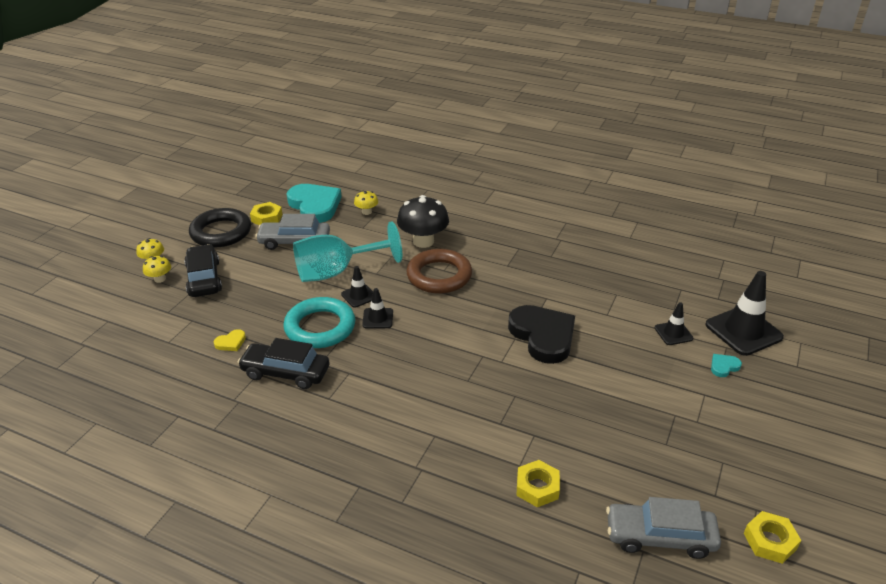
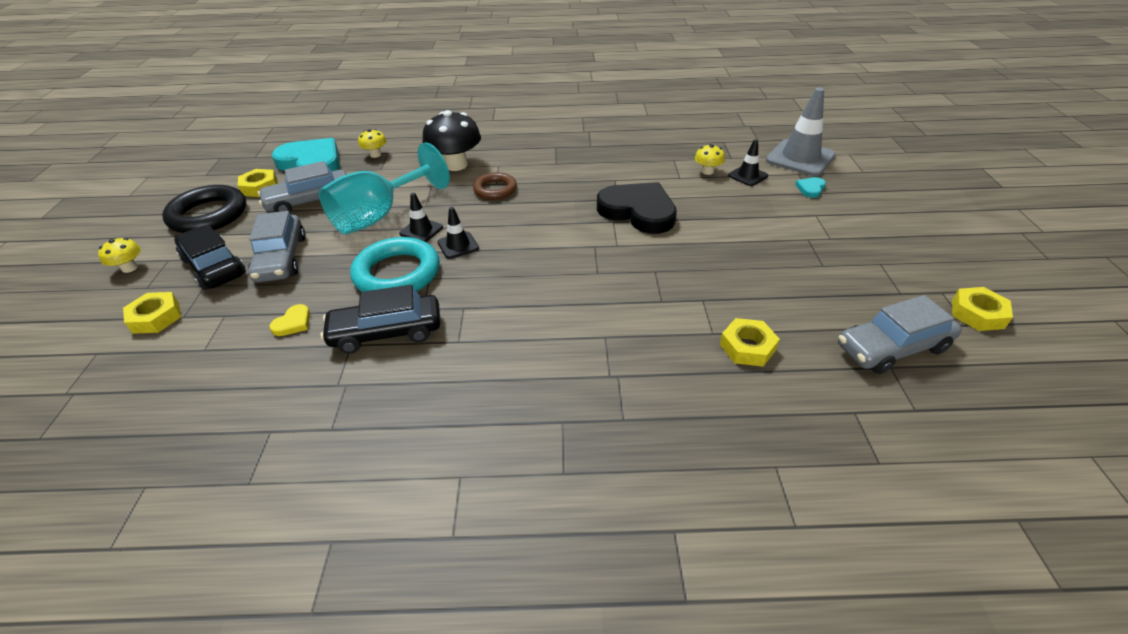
camera: 25 degrees left, 5 degrees up
yellow mushroom [143,256,171,283] -> yellow mushroom moved to [695,144,725,175]
brown ring [406,249,472,294] -> brown ring [473,172,517,200], size x0.60
black traffic cone [705,271,784,356] -> grey traffic cone [766,88,836,176]
none -> yellow nut [123,292,181,334]
none -> grey car [248,211,306,283]

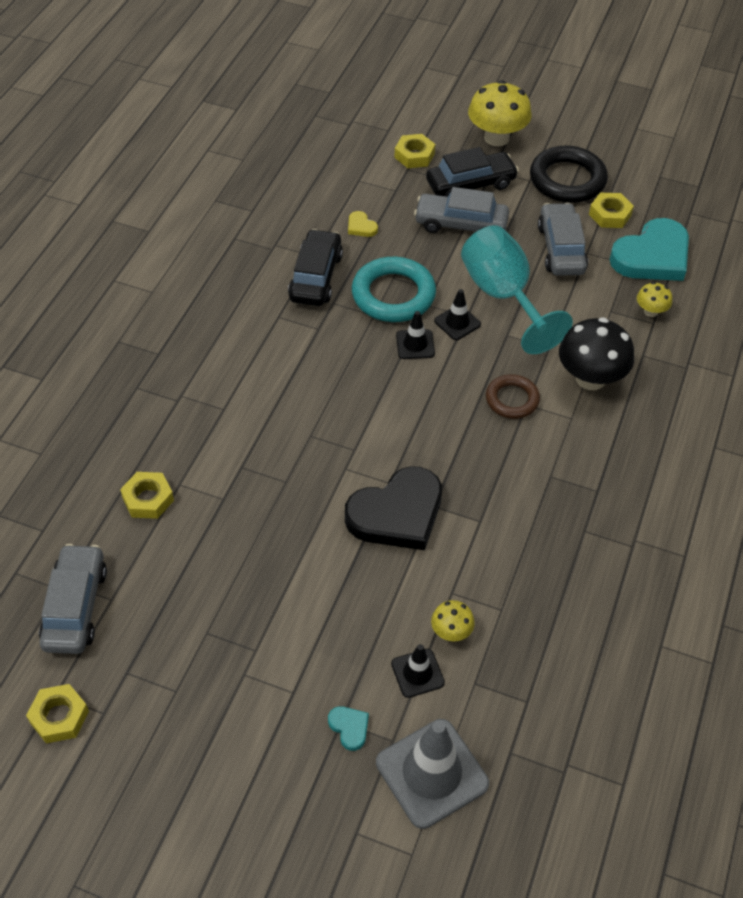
camera: 110 degrees right, 10 degrees up
yellow mushroom [98,238,141,273] -> yellow mushroom [468,80,532,146], size x2.00

